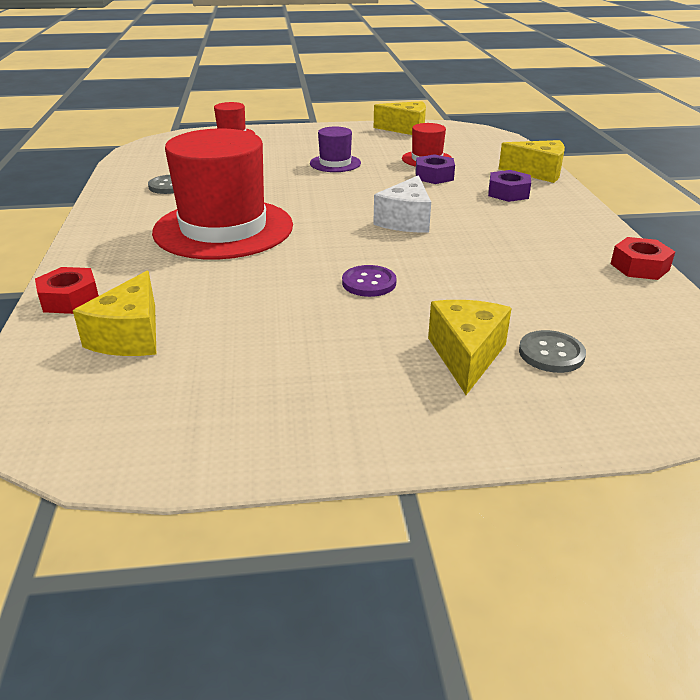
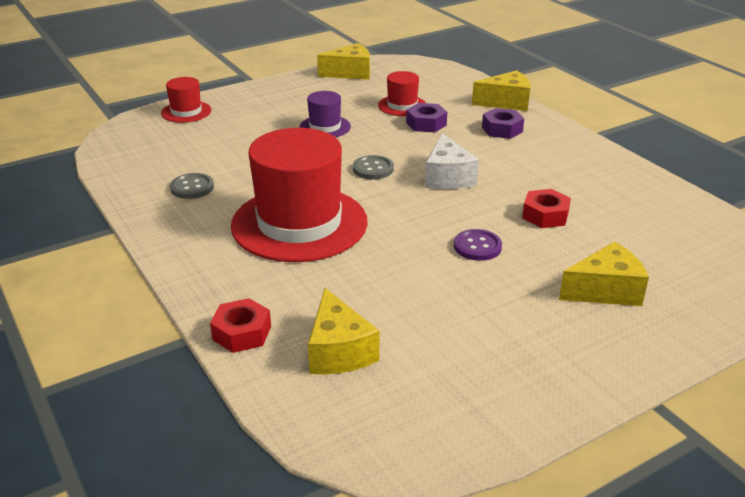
camera: 25 degrees left, 0 degrees up
yellow cheese [428,300,512,395] -> yellow cheese turned 90 degrees clockwise [559,242,649,306]
grey button [519,330,586,373] -> grey button moved to [353,155,394,179]
red nut [610,237,675,280] -> red nut moved to [522,189,571,228]

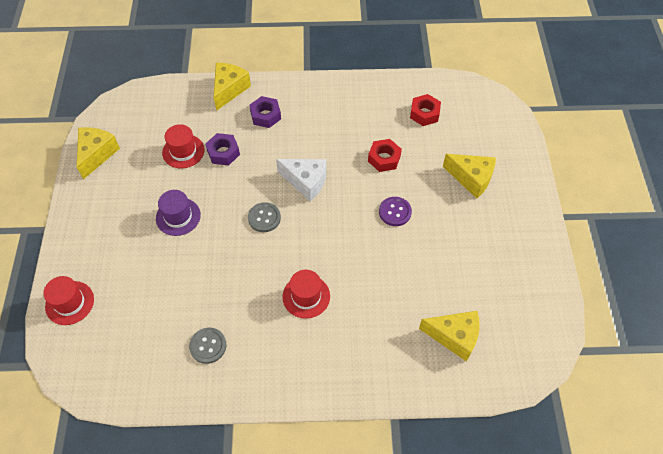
camera: 60 degrees left, 25 degrees up
red nut [210,298,271,353] -> red nut moved to [410,94,441,126]
red hat [231,128,368,262] -> red hat [282,270,330,319], size x0.46
yellow cheese [559,242,649,306] -> yellow cheese turned 105 degrees clockwise [443,154,496,199]

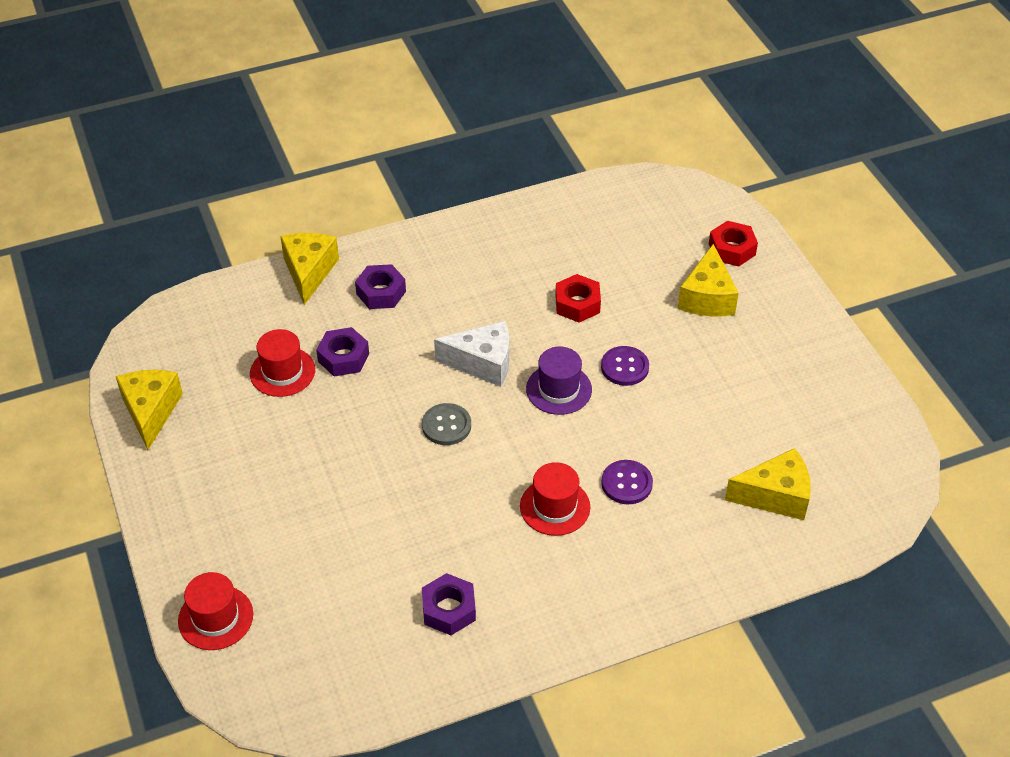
camera: 20 degrees left, 10 degrees down
purple hat [156,190,201,236] -> purple hat moved to [526,347,592,415]
grey button [189,328,226,364] -> purple nut [422,573,476,635]
red nut [410,94,441,126] -> red nut moved to [709,221,758,266]
yellow cheese [443,154,496,199] -> yellow cheese turned 90 degrees clockwise [678,244,739,316]
none -> purple button [601,460,653,504]

